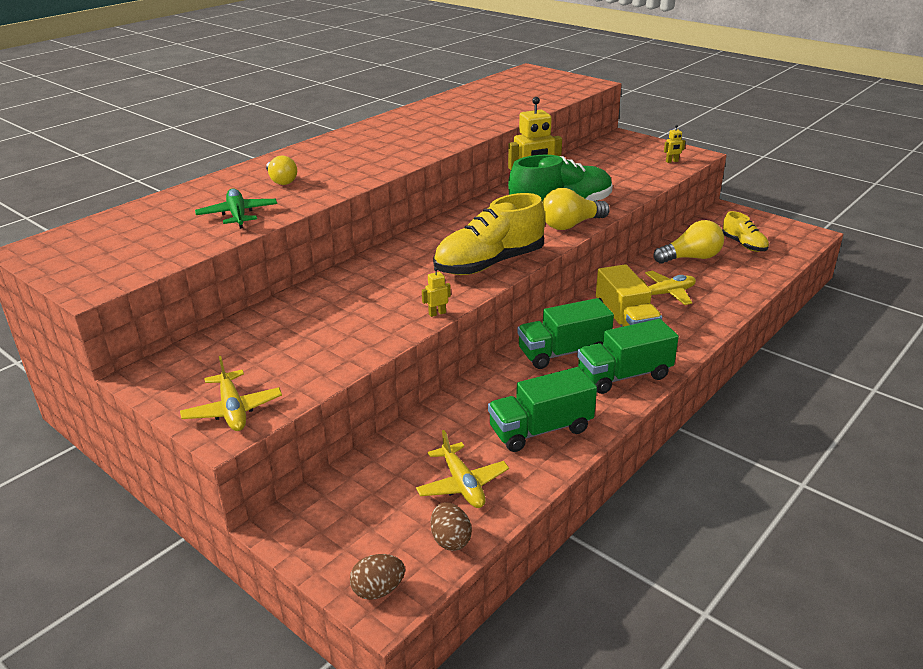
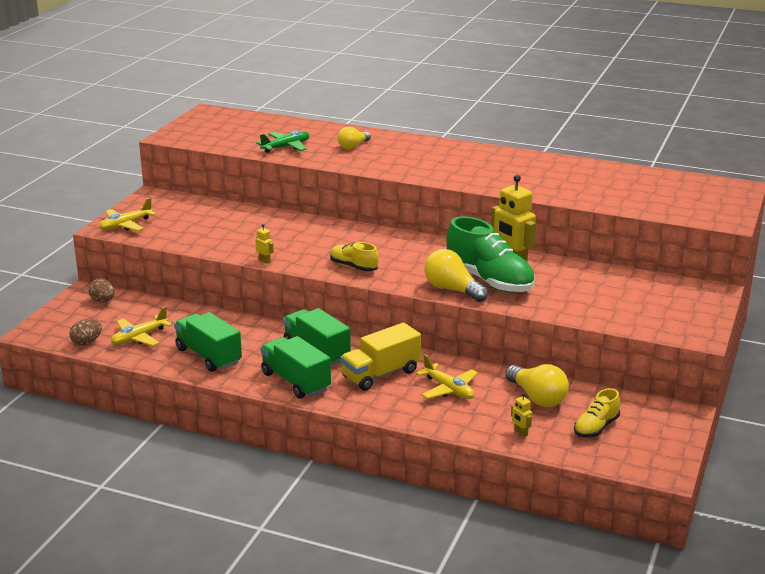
camera: 70 degrees right, 5 degrees down
brown egg [350,554,405,600] -> brown egg moved to [88,278,114,303]
yellow shoe [433,193,545,275] -> yellow shoe [330,242,379,271], size x0.53
yellow robot [664,125,685,163] -> yellow robot moved to [511,393,532,437]

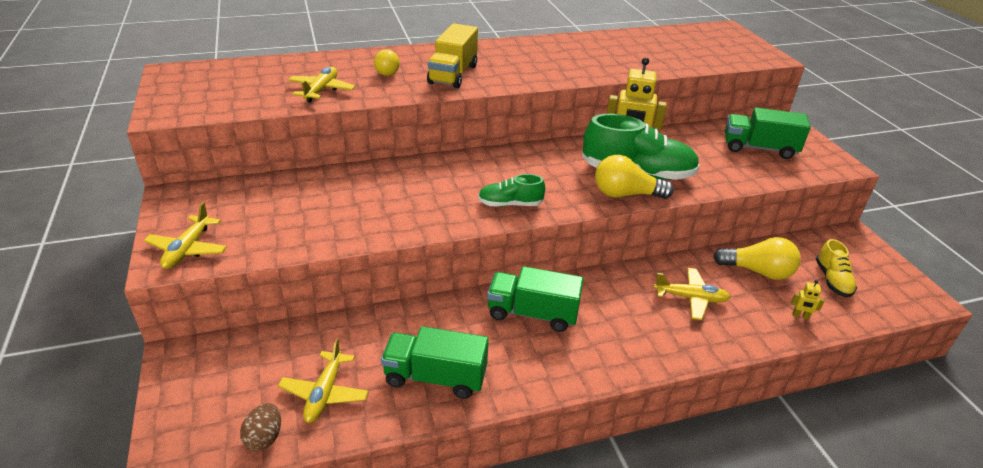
camera: 40 degrees left, 10 degrees up
brown egg [88,278,114,303] -> none
yellow robot [255,224,274,264] -> none
green plane [257,130,309,153] -> yellow plane [288,67,355,103]
green truck [260,336,331,399] -> green truck moved to [725,108,811,159]
yellow shoe [330,242,379,271] -> green shoe [478,174,545,207]
yellow truck [340,322,421,391] -> yellow truck moved to [427,23,478,89]

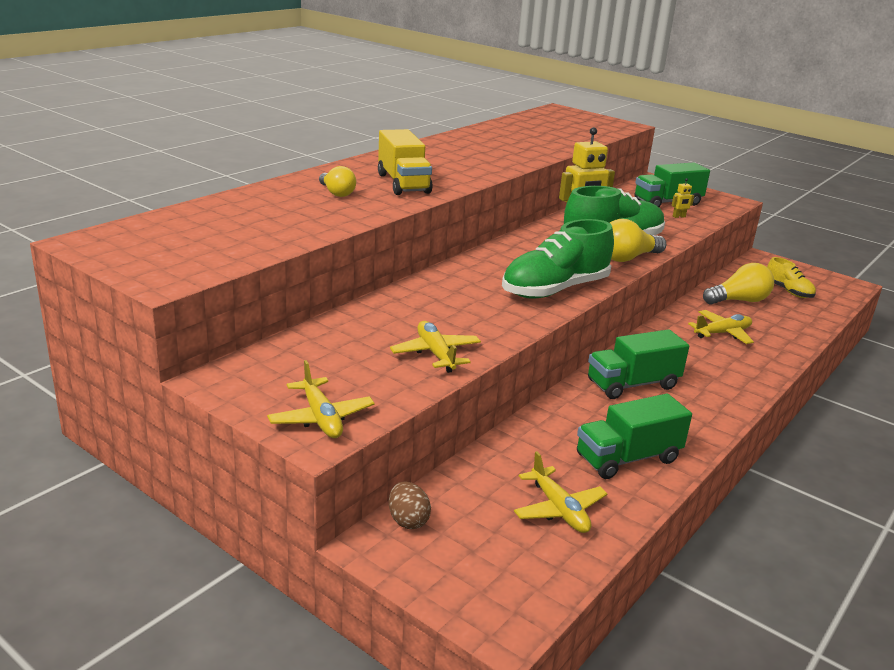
camera: 35 degrees left, 10 degrees down
brown egg [240,403,281,451] -> brown egg moved to [389,482,431,529]
yellow plane [288,67,355,103] -> yellow plane moved to [390,321,481,373]
green shoe [478,174,545,207] -> green shoe [502,219,614,298], size x1.88
yellow robot [791,280,824,320] -> yellow robot moved to [672,178,694,218]

